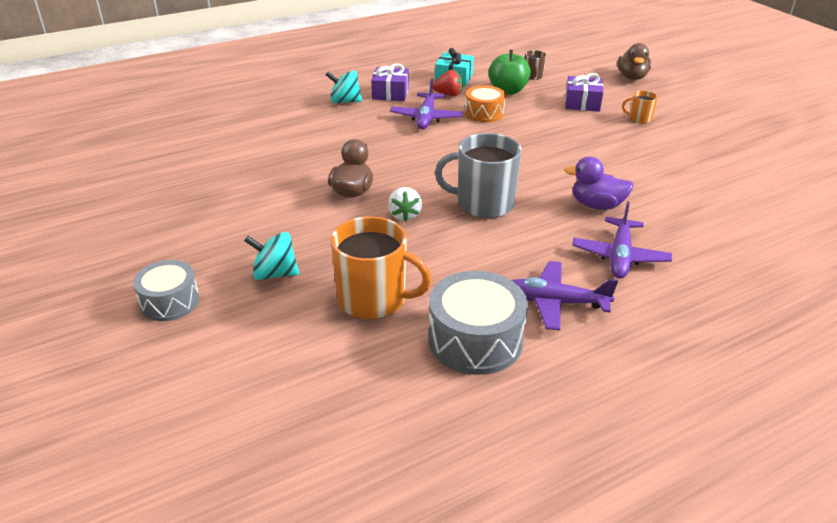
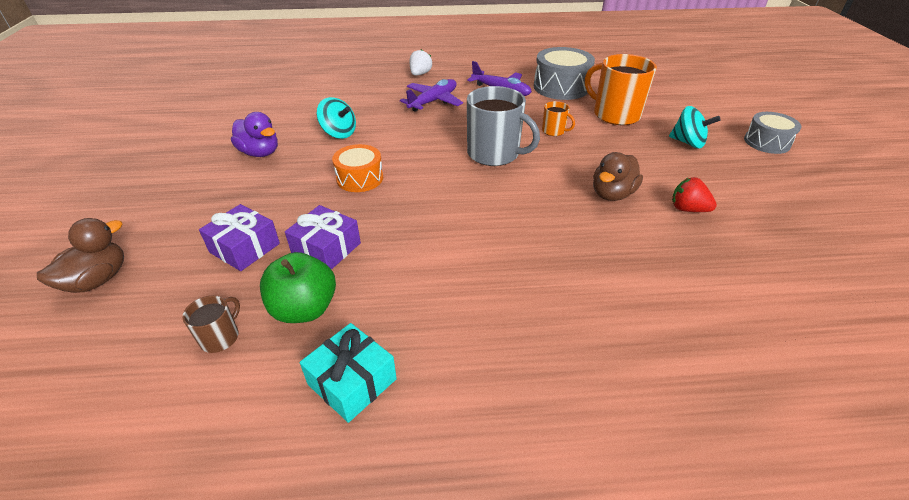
camera: 155 degrees left, 5 degrees up
turquoise spinning top [326,70,362,103] -> turquoise spinning top moved to [317,97,356,139]
purple gift [371,63,409,101] -> purple gift moved to [285,205,361,270]
white strawberry [388,187,422,222] -> white strawberry moved to [410,49,432,76]
purple plane [390,79,463,129] -> none
red strawberry [433,70,463,96] -> red strawberry moved to [672,177,717,212]
orange drum [465,85,506,122] -> orange drum moved to [332,144,383,192]
purple duck [564,157,634,210] -> purple duck moved to [231,112,278,157]
orange mug [622,90,658,124] -> orange mug moved to [542,101,575,136]

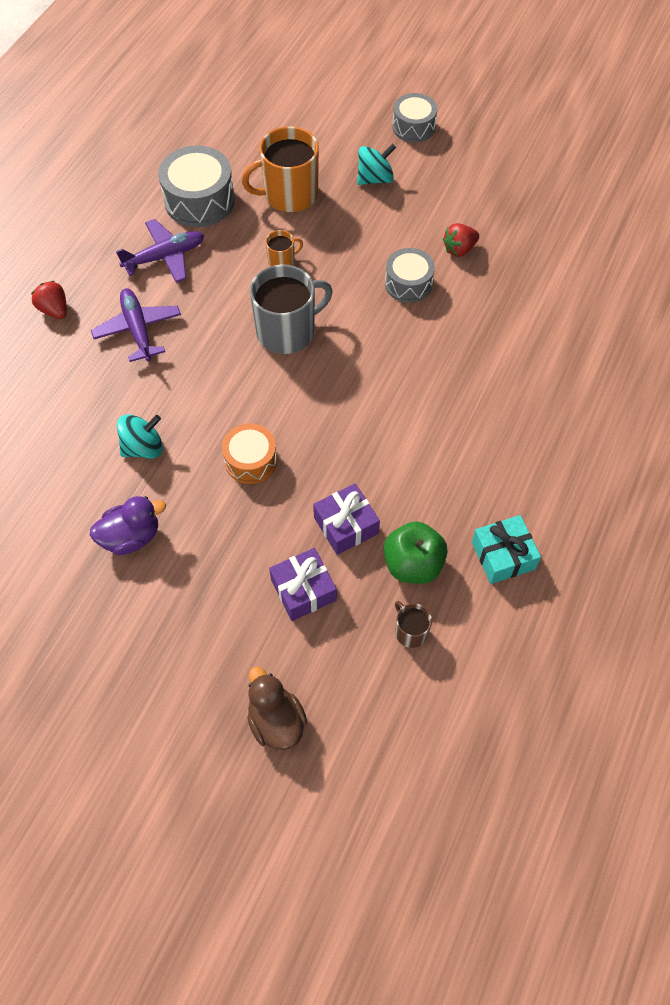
camera: 60 degrees left, 20 degrees up
white strawberry [410,49,432,76] -> red strawberry [31,281,67,319]
brown duck [593,152,643,201] -> grey drum [385,248,435,303]

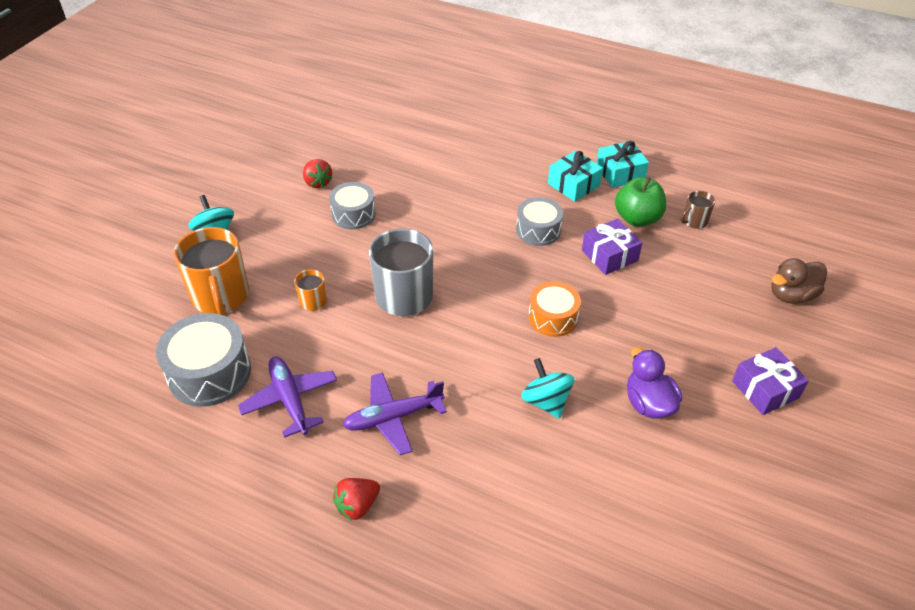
camera: 90 degrees left, 15 degrees down
purple gift [269,548,337,621] -> purple gift moved to [732,347,809,415]
grey drum [392,93,437,143] -> grey drum moved to [516,197,563,246]
none -> turquoise gift [548,151,603,202]

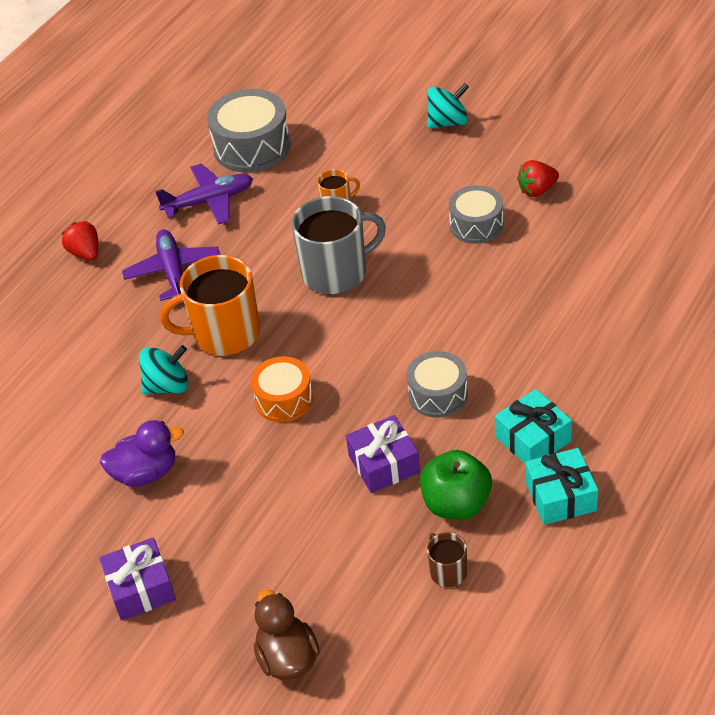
camera: 100 degrees right, 0 degrees up
orange mug [174,227,249,316] -> orange mug moved to [160,255,260,356]

